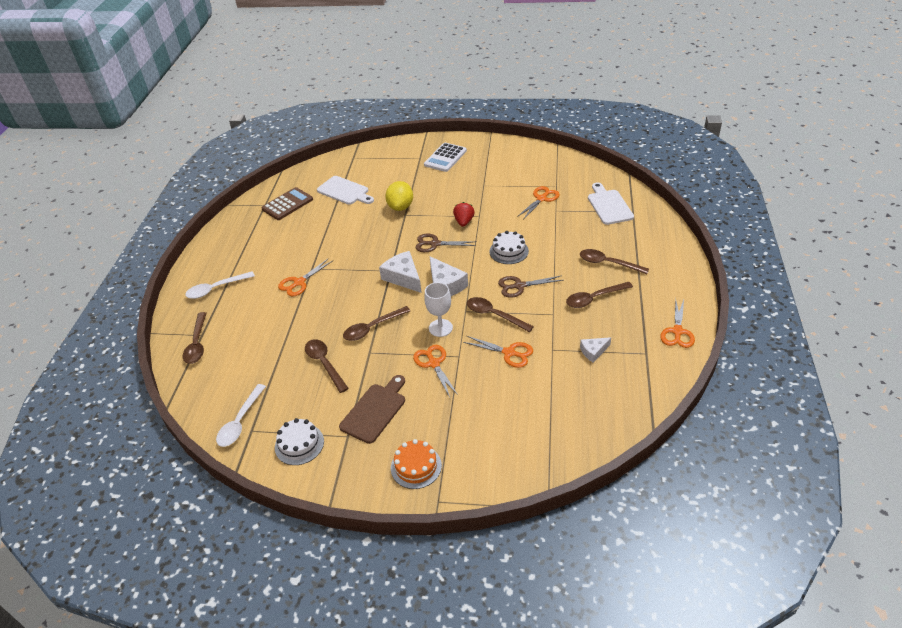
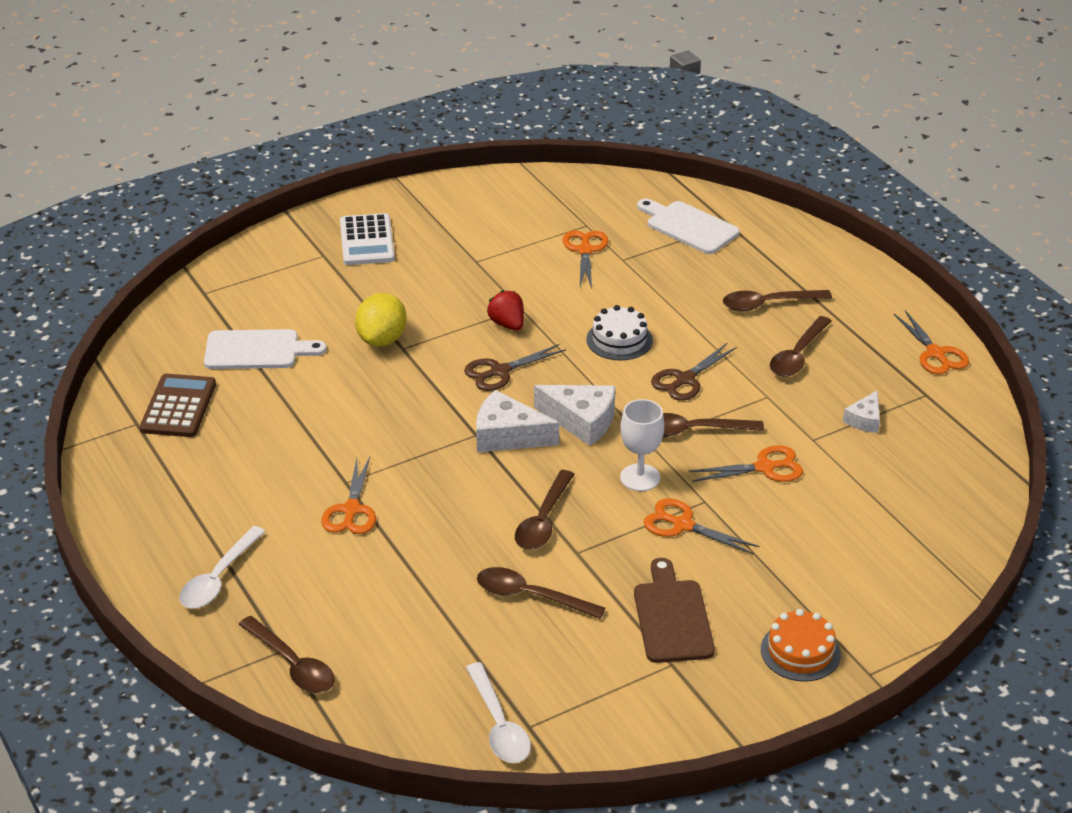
camera: 40 degrees left, 5 degrees down
white cake [275,418,324,465] -> none
yellow lemon [385,181,413,211] -> yellow lemon turned 45 degrees clockwise [355,293,407,347]

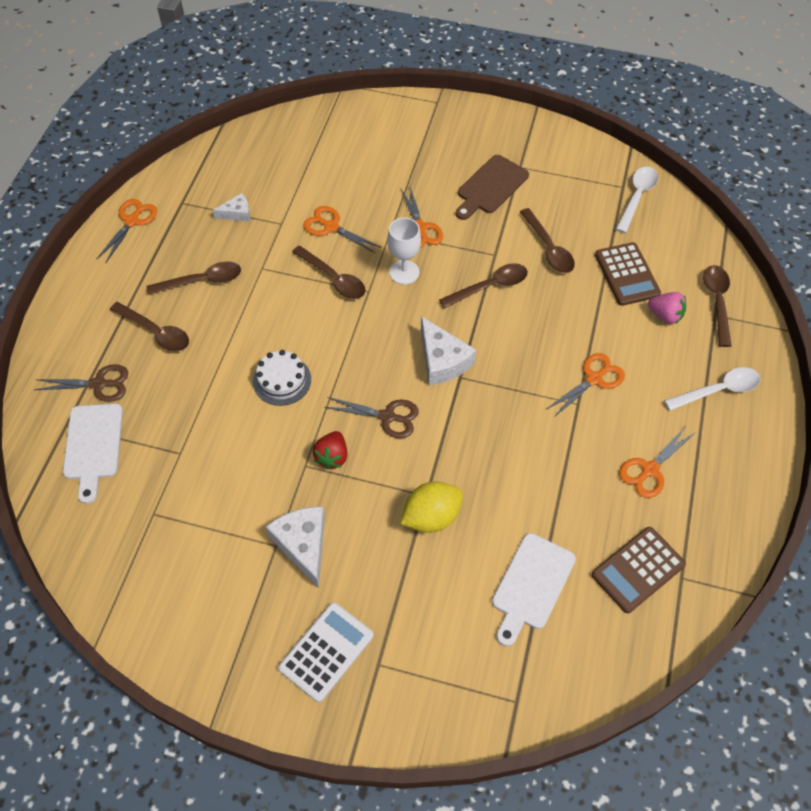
camera: 135 degrees left, 20 degrees up
white cutting board [204,329,327,369] -> white cutting board turned 105 degrees counterclockwise [492,533,576,646]
white cheese [534,385,615,446] -> white cheese moved to [266,507,325,588]
orange scissors [563,230,608,289] -> orange scissors moved to [619,425,696,498]
brown scissors [651,343,737,401] -> brown scissors moved to [34,364,128,402]
orange cake [761,609,841,682] -> none
none -> brown calculator [595,242,661,306]
none -> pink strawberry [648,292,686,324]

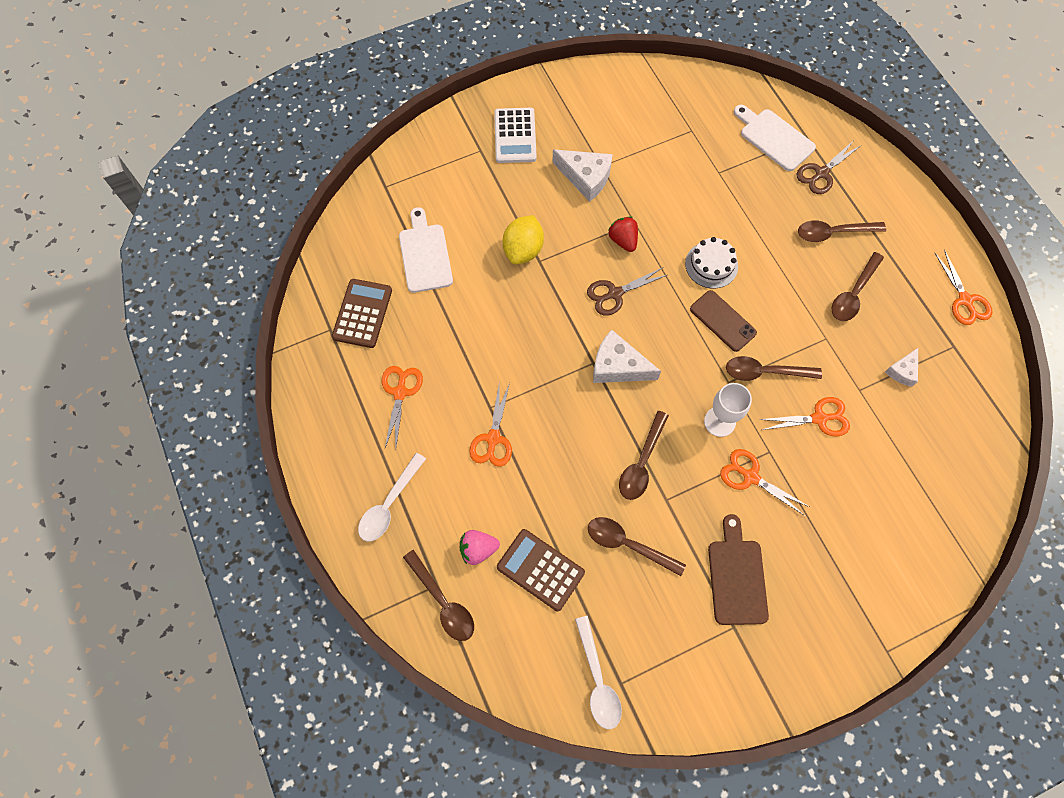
camera: 140 degrees right, 10 degrees up
none -> brown phone [690,290,757,352]

